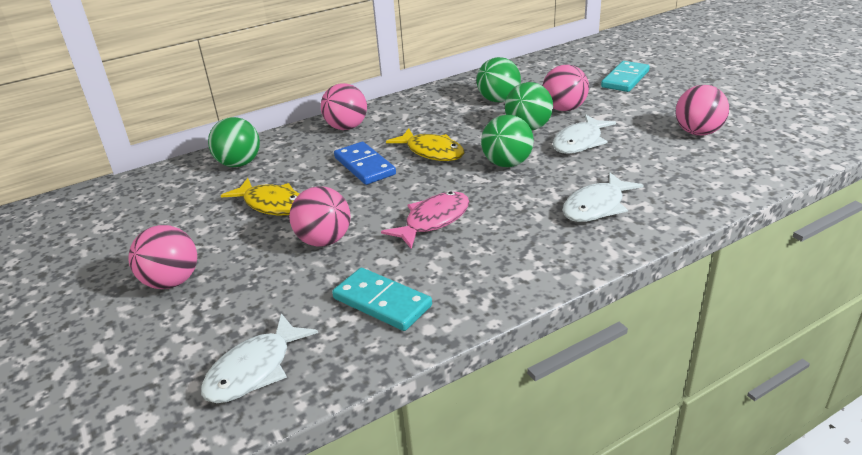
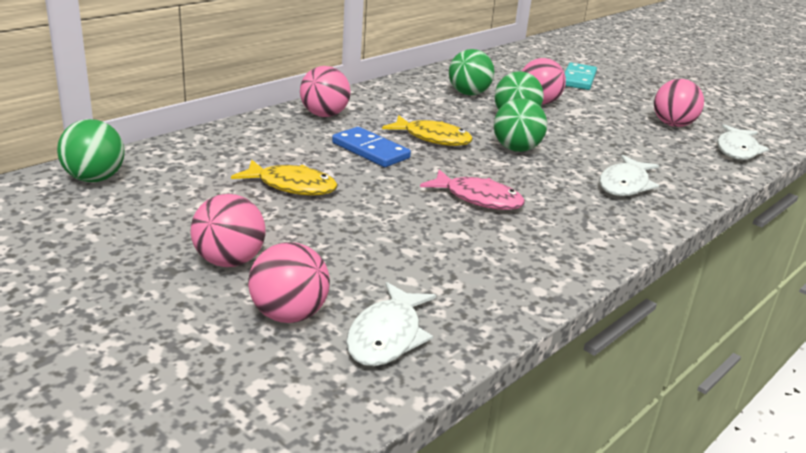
camera: 20 degrees left, 5 degrees down
green ball [208,117,260,167] -> green ball moved to [57,119,125,182]
pink ball [289,186,351,247] -> pink ball moved to [248,242,330,323]
turquoise domino [332,268,432,331] -> none
pink fish [381,191,469,249] -> pink fish turned 90 degrees clockwise [420,169,525,210]
white fish [553,114,616,154] -> white fish moved to [717,124,769,160]

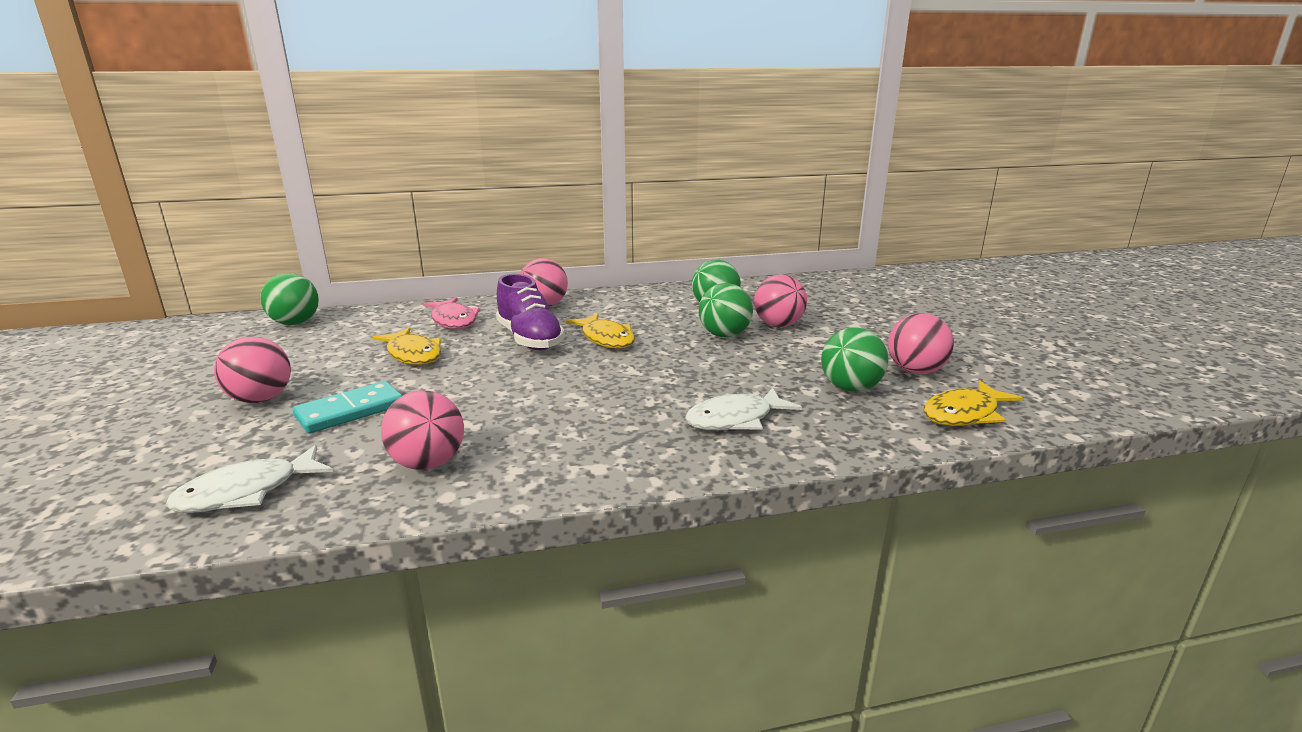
camera: 35 degrees right, 5 degrees down
pink ball [248,242,330,323] -> pink ball moved to [381,390,464,470]
blue domino [332,127,411,167] -> purple shoe [496,274,565,350]
pink fish [420,169,525,210] -> pink fish moved to [423,297,480,329]
green ball [494,98,547,152] -> green ball moved to [821,327,888,392]
turquoise domino [565,63,597,90] -> turquoise domino moved to [293,381,403,434]
white fish [717,124,769,160] -> yellow fish [923,380,1023,426]

